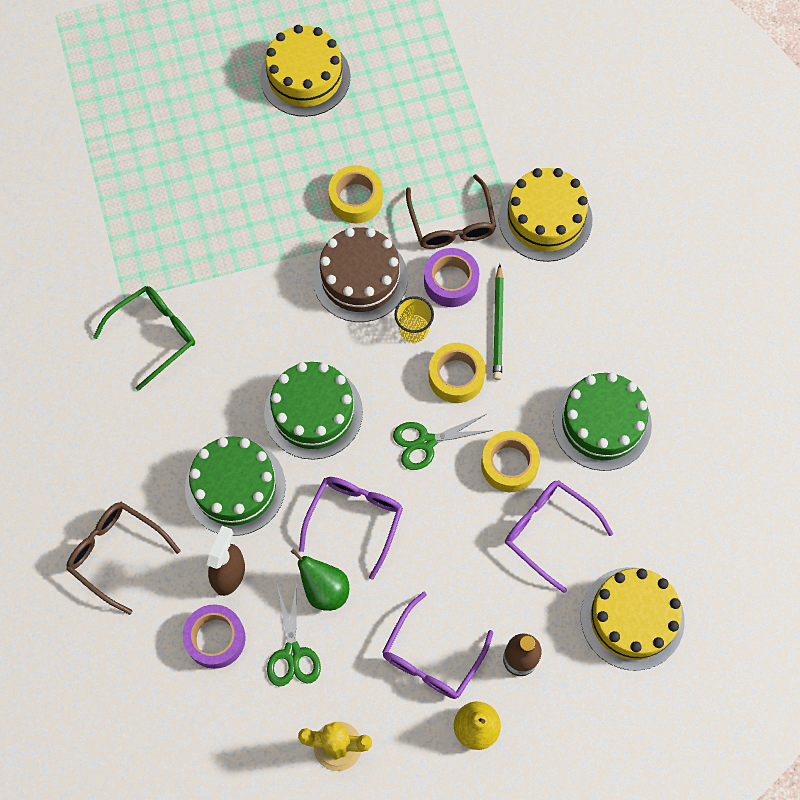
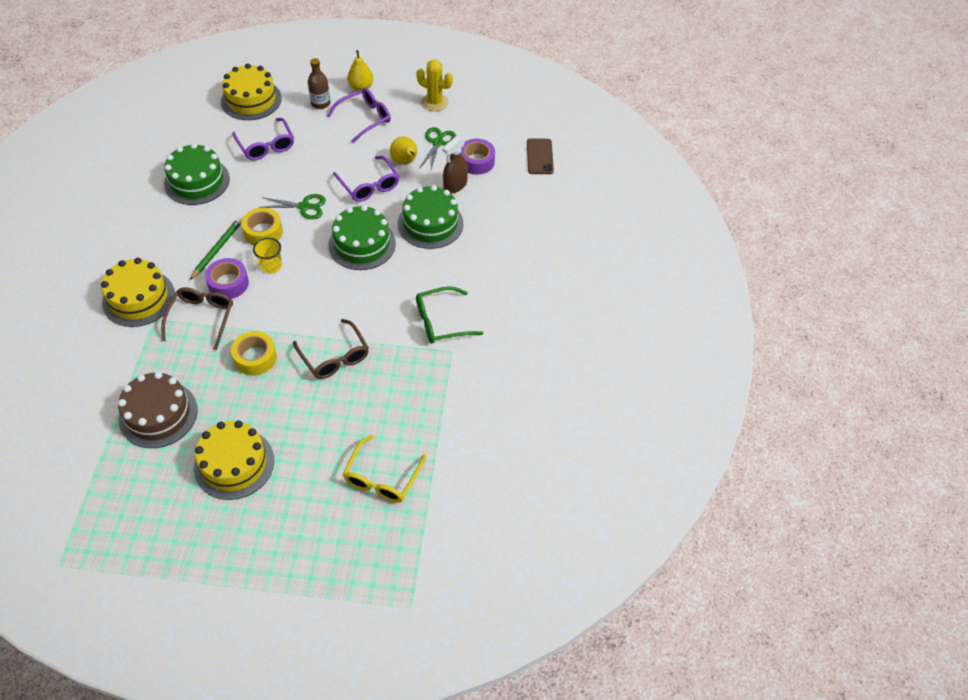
camera: 160 degrees left, 15 degrees down
brown glasses [66,502,181,615] -> brown glasses moved to [293,319,369,379]
green pear [291,549,349,611] -> yellow pear [390,137,417,165]
purple glasses [299,477,403,580] -> purple glasses turned 75 degrees counterclockwise [333,156,399,202]
brown cake [313,227,408,322] -> brown cake moved to [118,372,198,448]
yellow tape [481,431,540,492] -> none
none -> yellow glasses [343,435,426,503]
none -> brown phone [527,138,554,174]

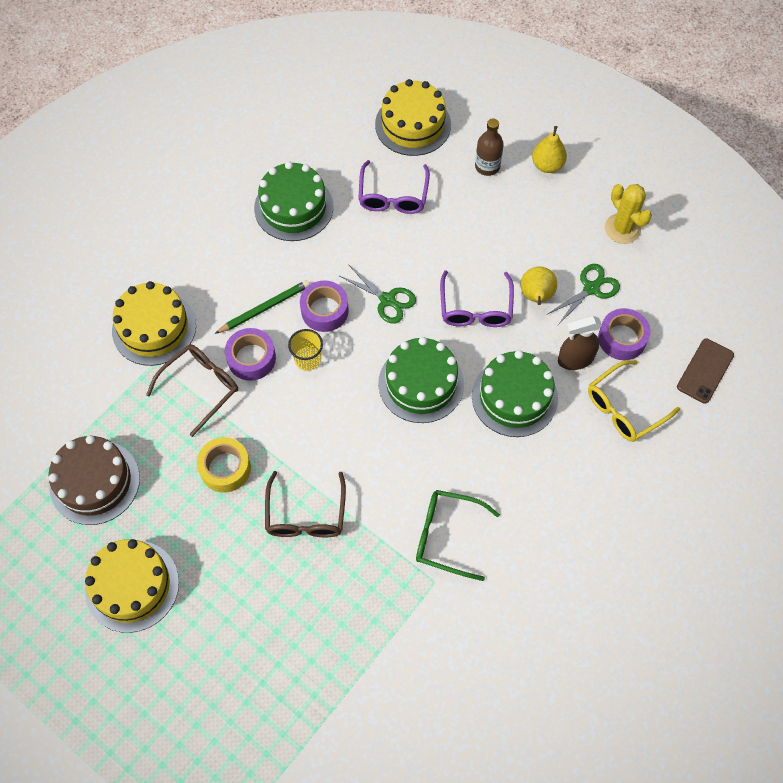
camera: 35 degrees right, 10 degrees up
yellow tape [241,208,283,245] -> purple tape [300,281,349,332]
purple glasses [327,88,391,143] -> none
yellow glasses [343,435,426,503] -> yellow glasses moved to [588,360,680,442]

